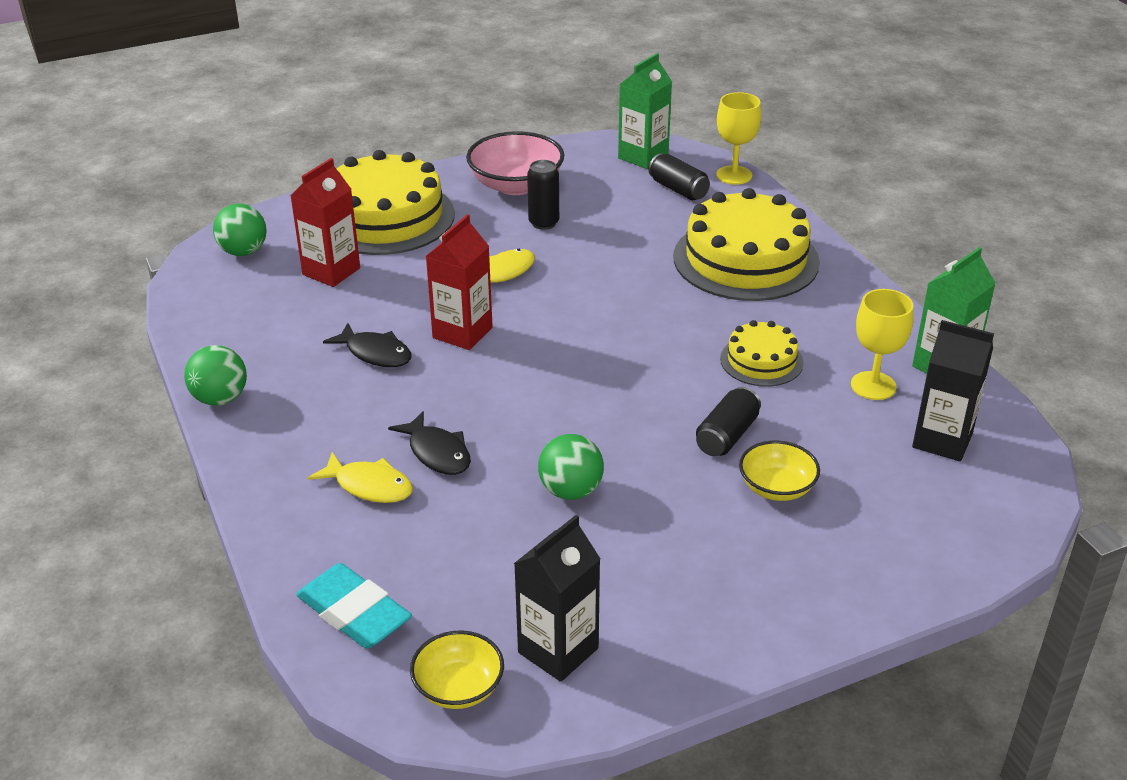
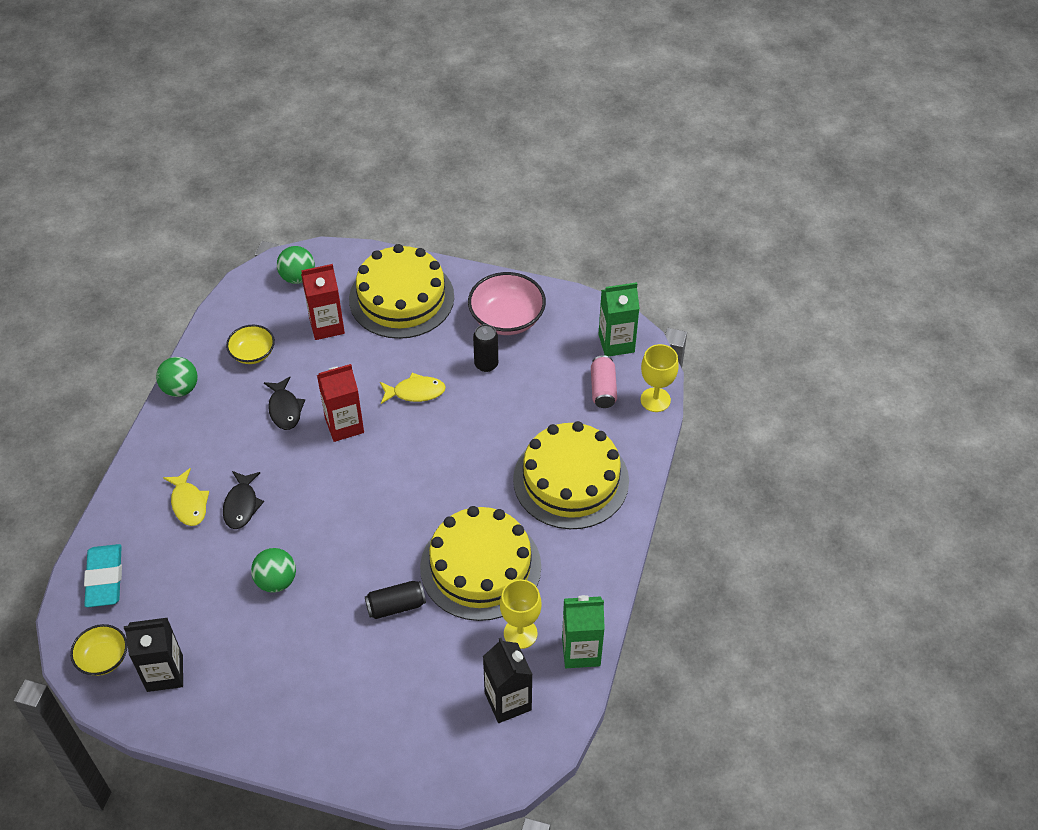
camera: 40 degrees right, 15 degrees up
black can [648,153,710,200] -> pink can [591,355,617,408]
yellow cake [720,320,804,386] -> yellow cake [420,506,541,621], size x1.95
yellow bowl [739,441,820,501] -> yellow bowl moved to [226,325,275,364]

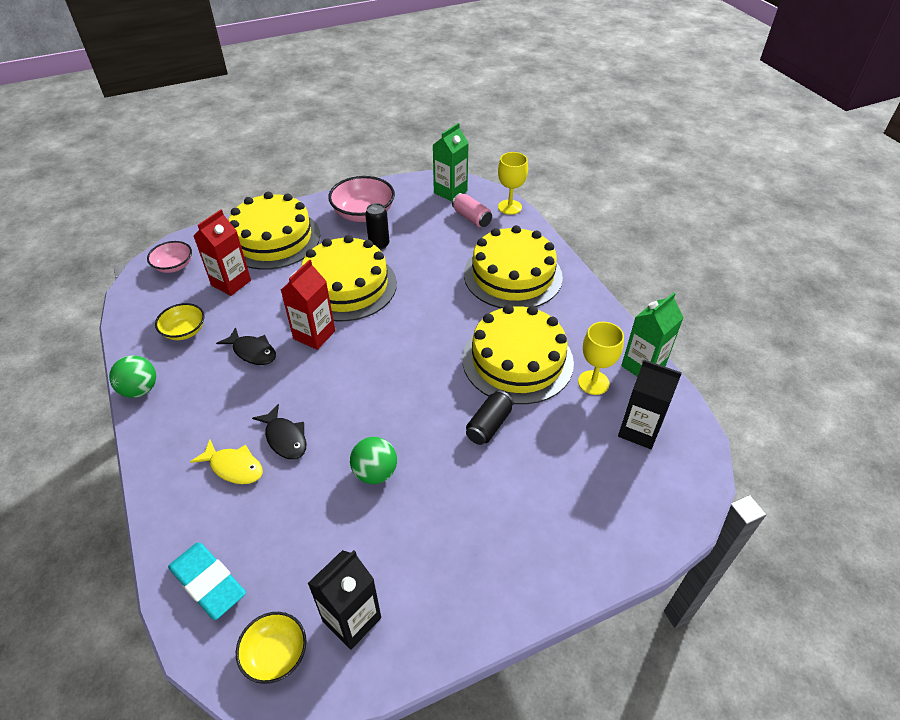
camera: 40 degrees left, 5 degrees down
green ball [277,246,315,284] -> pink bowl [147,241,192,273]
yellow fish [380,373,446,404] -> yellow cake [301,235,397,321]

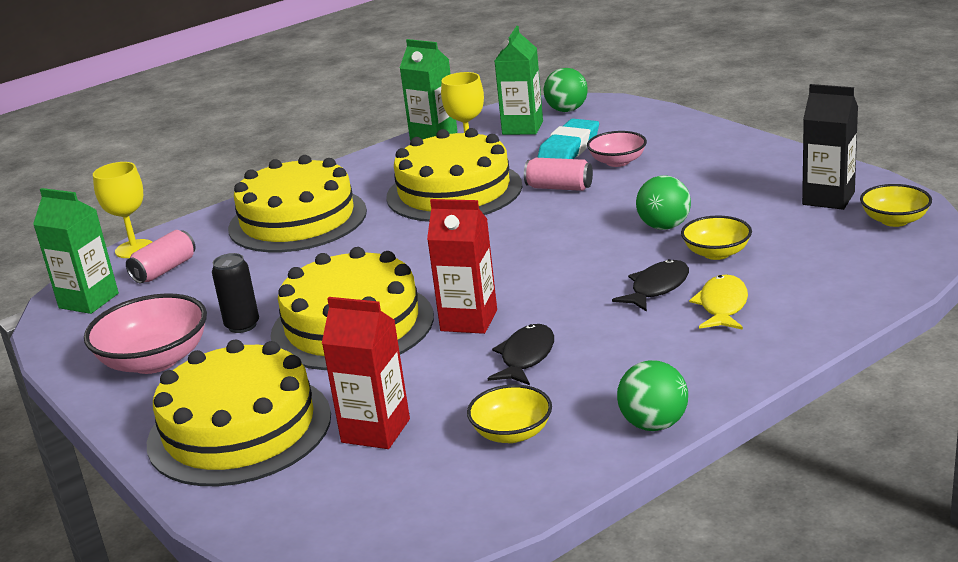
camera: 100 degrees left, 20 degrees down
pink bowl [147,241,192,273] -> pink bowl moved to [587,131,647,167]
turquoise eraser [168,542,246,620] -> turquoise eraser moved to [537,119,599,159]
black can [466,390,514,445] -> pink can [524,158,593,191]
black carton [618,360,682,449] -> green carton [495,26,543,135]
none -> green ball [544,68,588,112]
none -> yellow bowl [681,215,752,260]

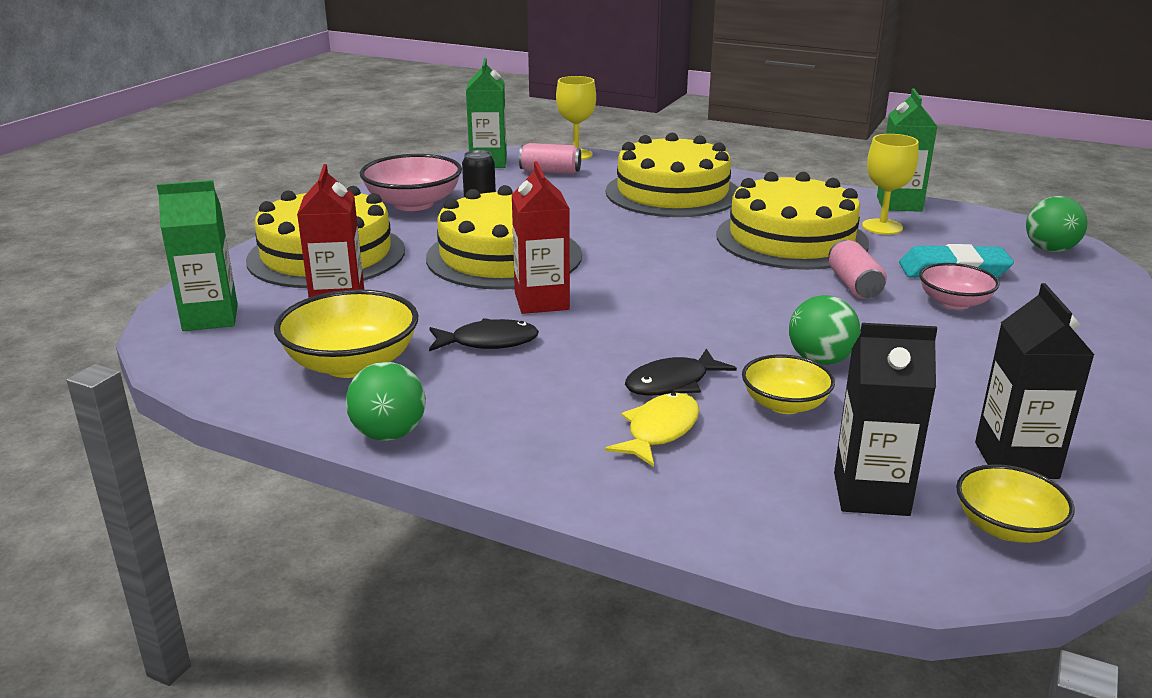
camera: 60 degrees right, 0 degrees up
yellow bowl [467,384,552,443] -> yellow bowl [274,289,418,378], size x1.64
green carton [495,26,543,135] -> green carton moved to [157,180,238,331]
black fish [612,259,689,312] -> black fish turned 135 degrees clockwise [625,348,737,395]
yellow fish [689,275,748,330] -> yellow fish turned 45 degrees counterclockwise [605,393,699,467]
none -> black carton [834,323,937,516]

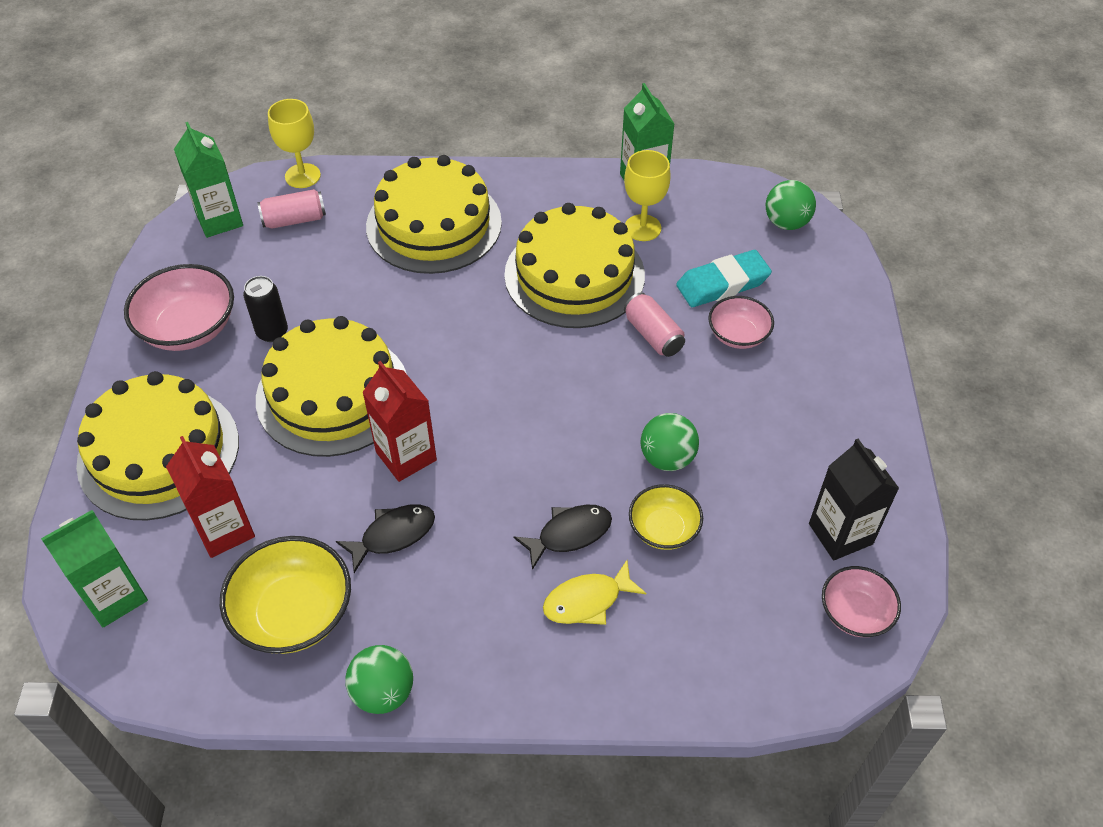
camera: 25 degrees left, 25 degrees up
yellow fish [605,393,699,467] -> yellow fish turned 120 degrees counterclockwise [543,560,646,625]
black fish [625,348,737,395] -> black fish turned 150 degrees counterclockwise [514,505,612,570]
black carton [834,323,937,516] -> none
yellow bowl [956,464,1075,543] -> pink bowl [822,566,901,637]

